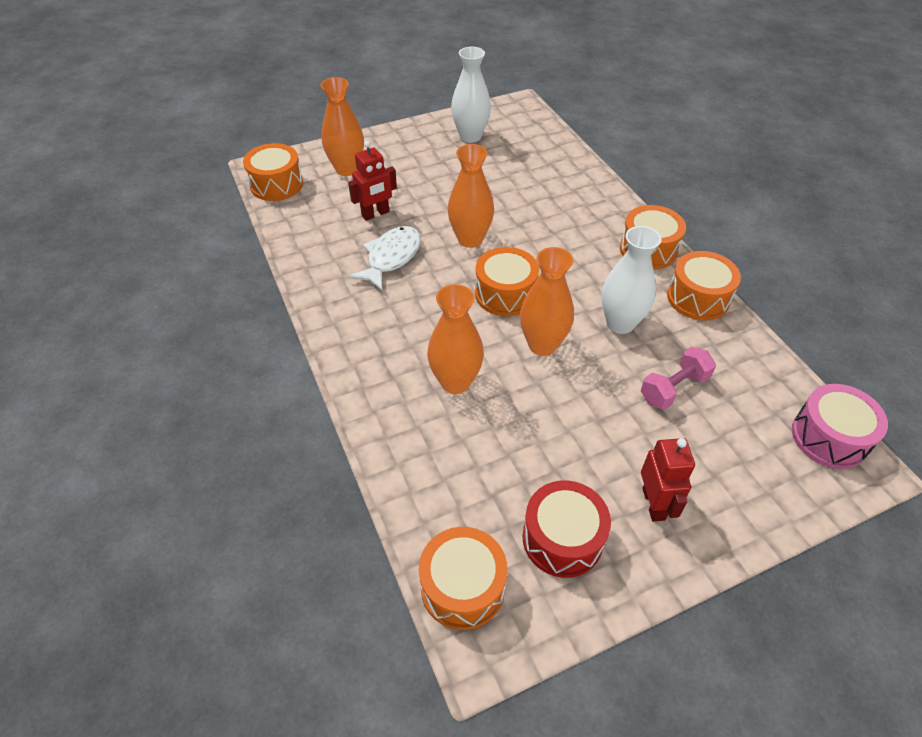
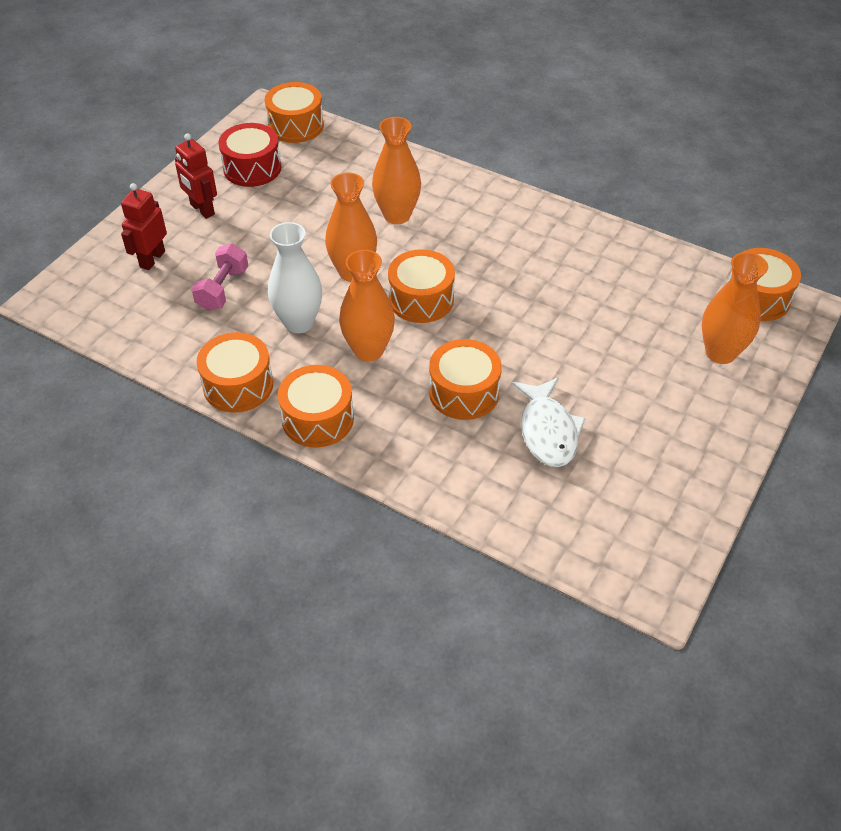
camera: 145 degrees right, 0 degrees up
red robot [348,141,397,221] -> red robot moved to [121,183,167,270]
white fish [348,226,421,291] -> white fish moved to [512,377,586,467]
orange vase [448,144,494,248] -> orange vase moved to [339,250,395,362]
white vase [451,47,491,143] -> none
pink drum [792,384,888,469] -> none
none -> orange drum [429,339,502,420]

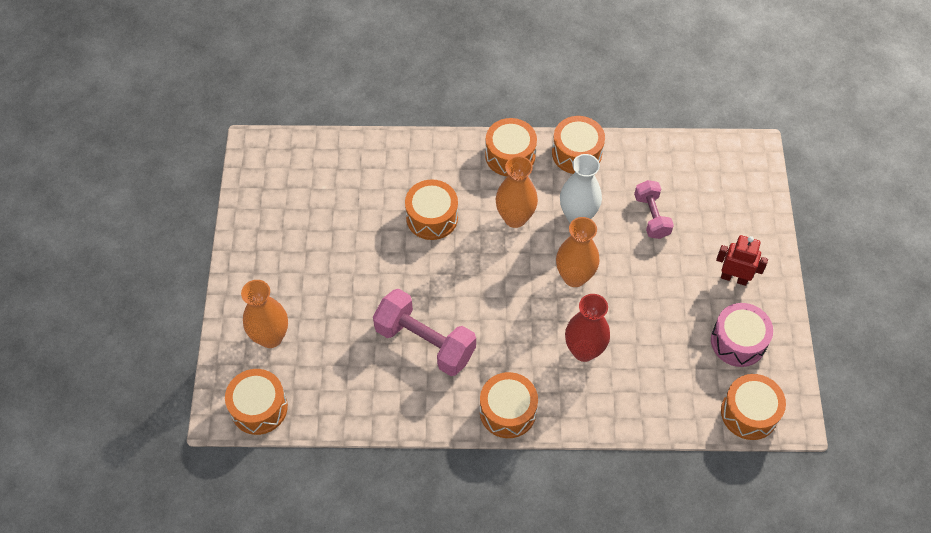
camera: 150 degrees right, 10 degrees up
red robot [121,183,167,270] -> none
red drum [218,123,281,187] -> pink drum [711,303,773,367]
orange vase [372,117,421,224] -> red vase [565,294,610,362]
orange drum [388,249,455,323] -> orange drum moved to [480,372,538,438]
white fish [512,377,586,467] -> none
none -> pink dumbbell [373,289,476,376]

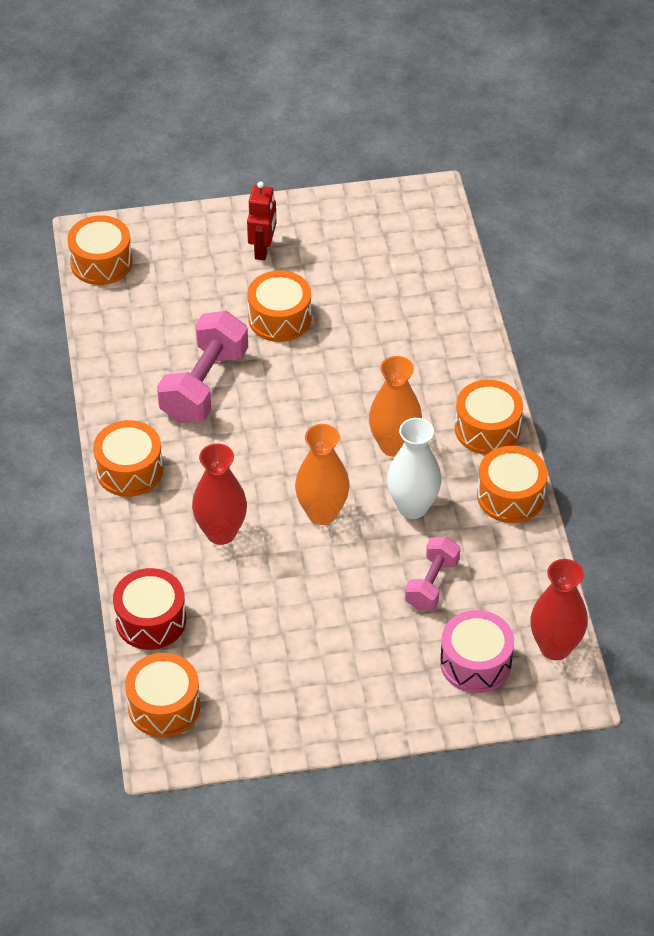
camera: 80 degrees right, 10 degrees down
orange vase [241,280,288,348] -> none
orange drum [405,179,458,240] -> orange drum moved to [247,270,312,342]
pink dumbbell [634,180,674,239] -> pink dumbbell turned 45 degrees counterclockwise [405,537,460,610]
pink drum [711,303,773,367] -> pink drum moved to [440,610,514,693]
red robot [716,235,768,286] -> red robot moved to [247,181,276,261]
none -> red drum [113,568,186,650]
none -> red vase [531,559,588,660]

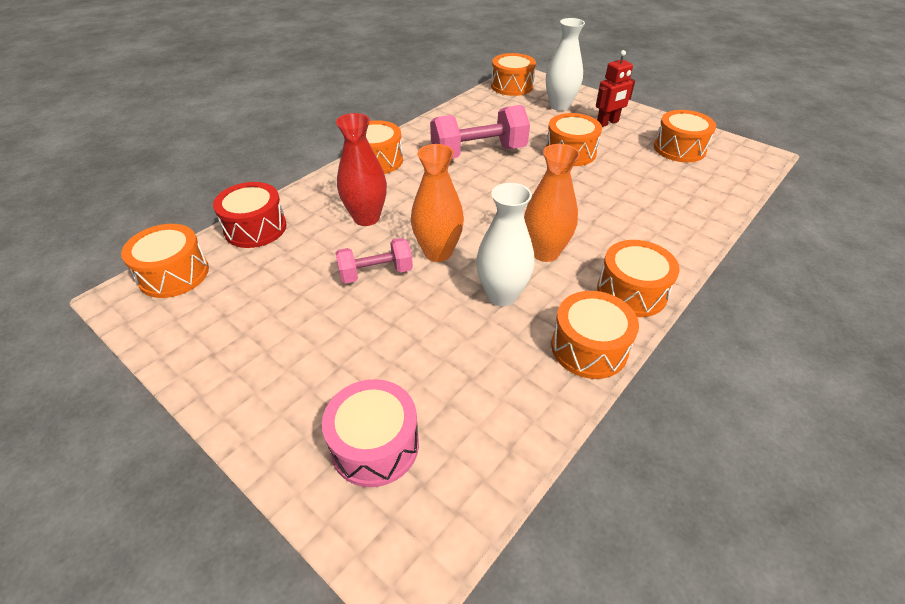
camera: 50 degrees right, 5 degrees down
pink dumbbell [405,537,460,610] -> pink dumbbell moved to [336,238,413,284]
red vase [531,559,588,660] -> none
none -> white vase [546,18,585,111]
none -> orange drum [654,110,716,162]

